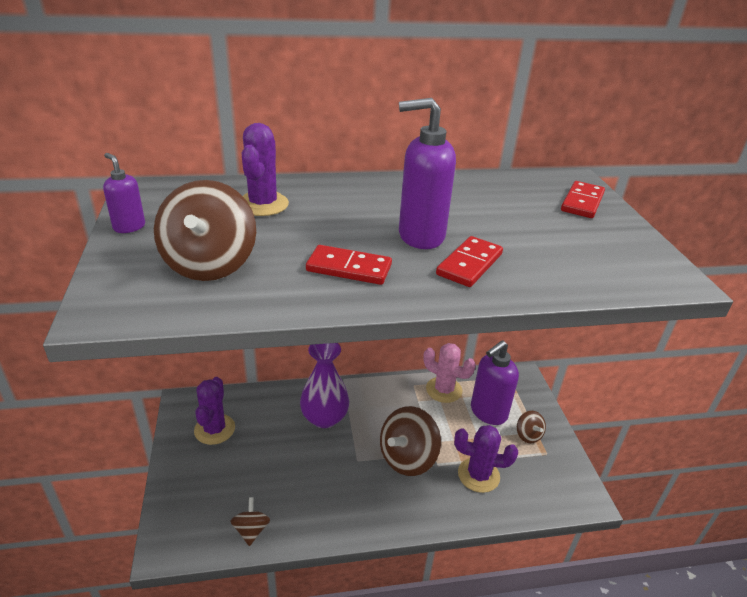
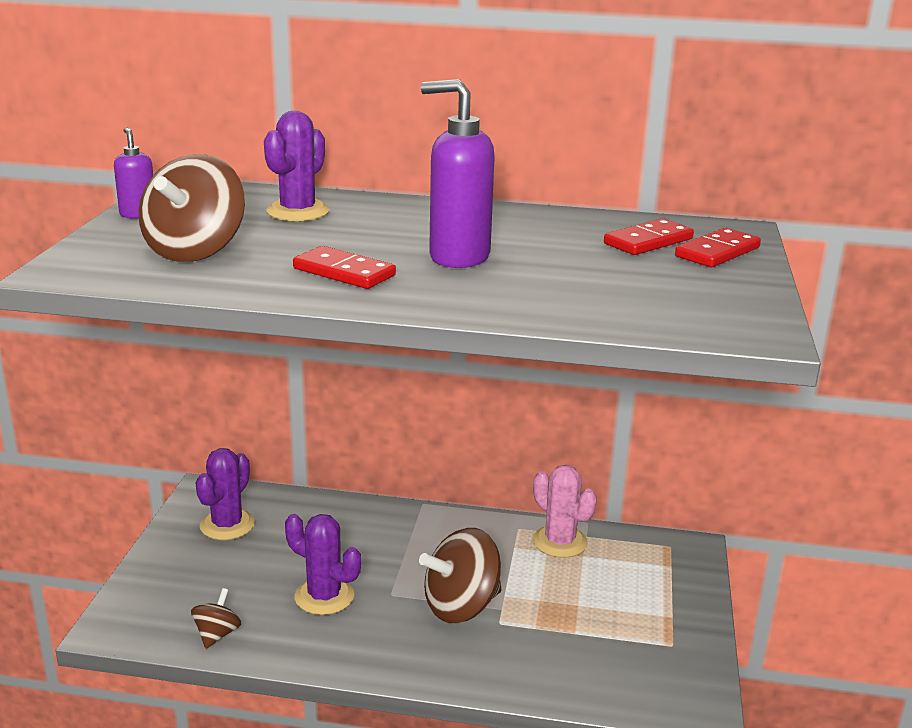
camera: 20 degrees right, 10 degrees down
purple vase [300,343,349,428] -> none
red domino [436,236,503,287] -> red domino moved to [604,219,694,255]
purple cactus [454,425,518,493] -> purple cactus moved to [285,514,361,615]
purple soap dispenser [471,340,519,425] -> none
brown spinning top [517,411,546,443] -> none

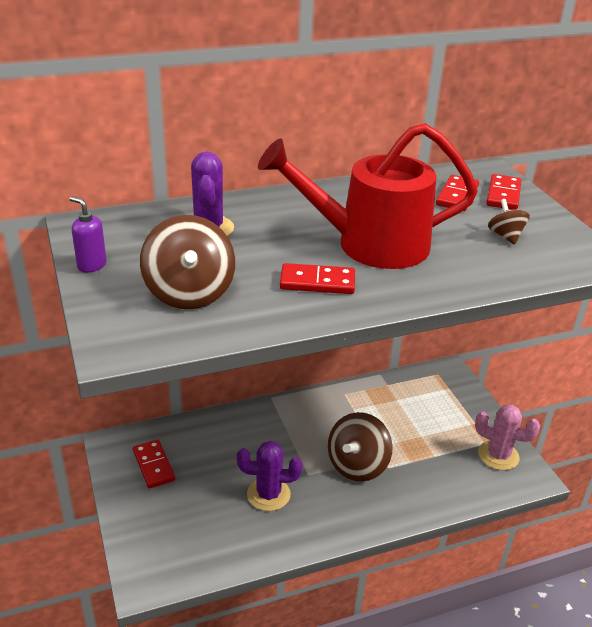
camera: 30 degrees left, 10 degrees up
brown spinning top [191,588,241,649] -> brown spinning top moved to [488,199,530,245]
purple cactus [196,448,255,540] -> red domino [133,439,175,488]
purple soap dispenser [421,79,495,268] -> red watering can [258,123,478,269]
pink cactus [533,465,597,558] -> pink cactus moved to [475,404,540,470]

